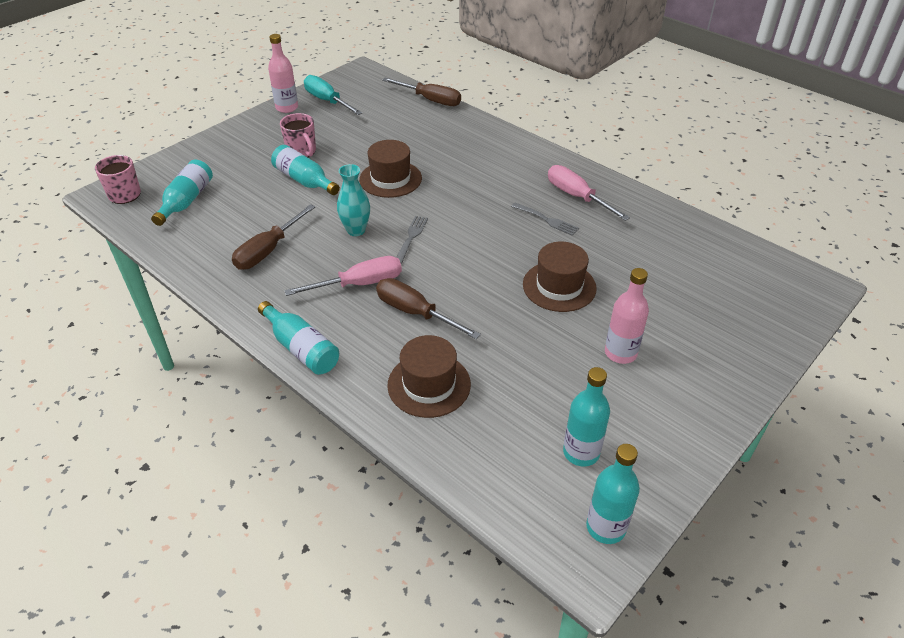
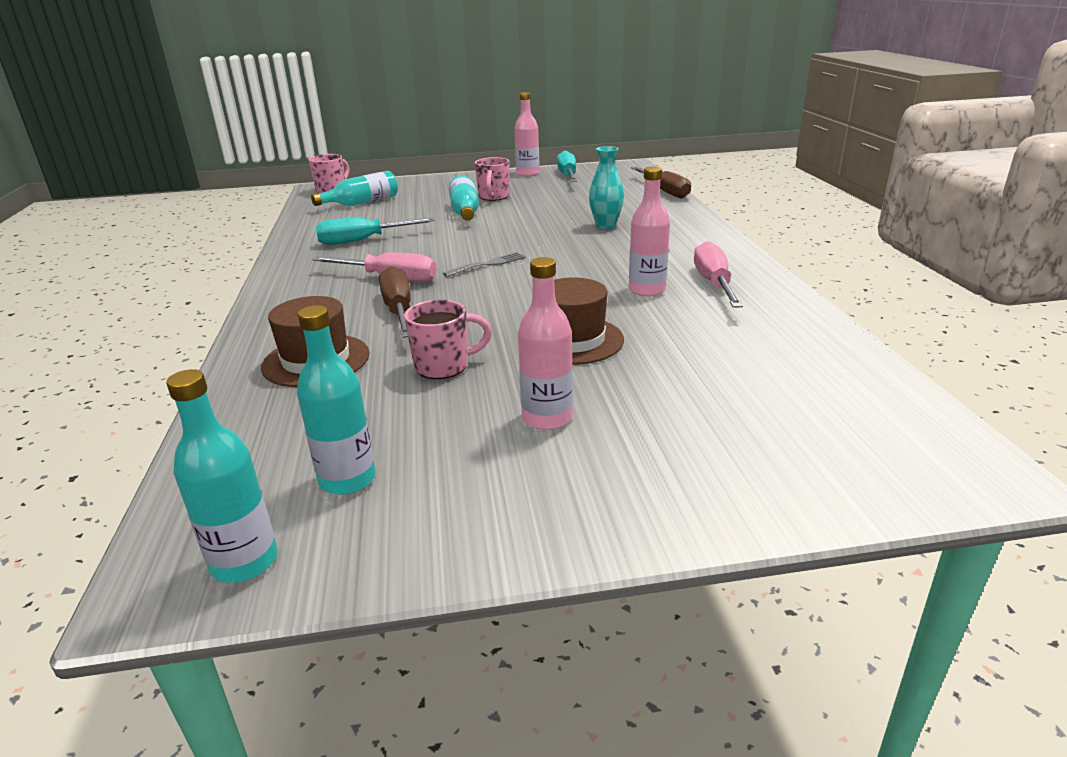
camera: 40 degrees right, 15 degrees down
brown screwdriver [232,204,315,270] -> turquoise screwdriver [316,217,435,245]
turquoise bottle [258,301,339,375] -> none
turquoise vase [337,164,370,236] -> turquoise vase moved to [589,146,624,229]
brown hat [359,140,422,198] -> none
grey fork [511,203,579,236] -> pink bottle [629,167,670,296]
none -> pink mug [404,300,492,379]

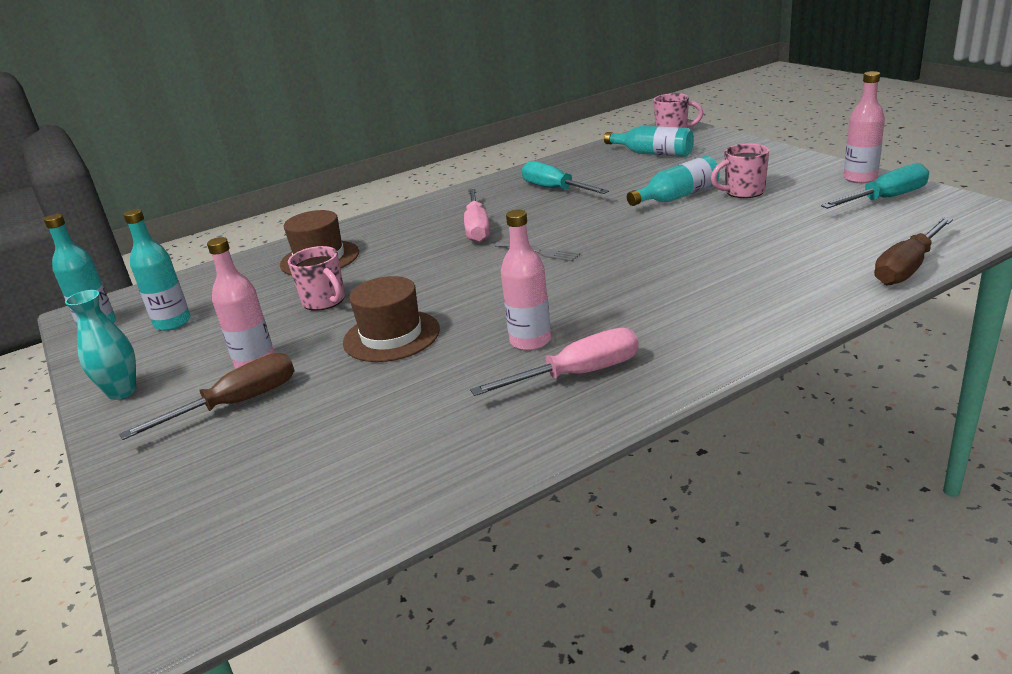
camera: 70 degrees right, 0 degrees up
brown screwdriver [379,266,411,338] -> brown screwdriver moved to [119,353,294,440]
turquoise vase [589,146,624,229] -> turquoise vase moved to [65,290,136,400]

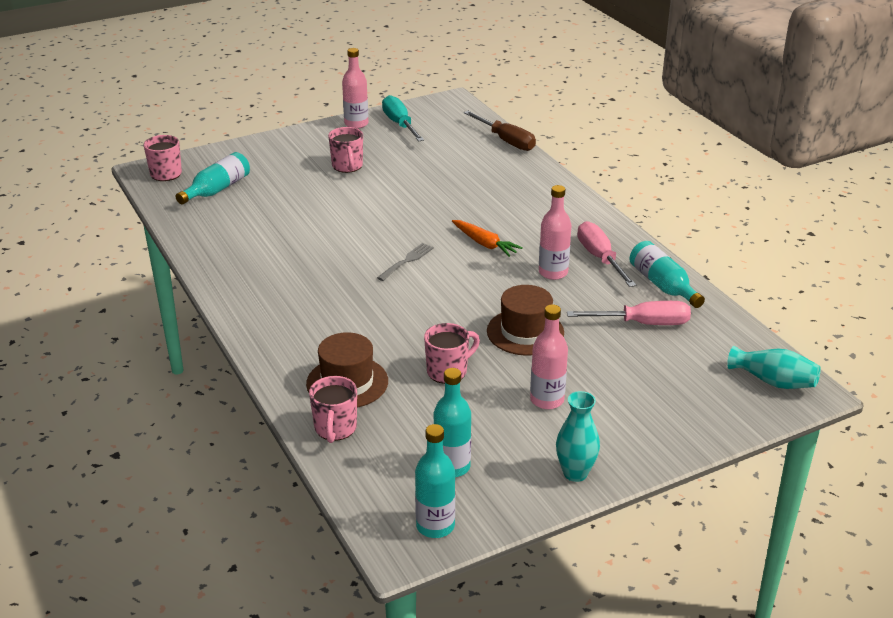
camera: 90 degrees left, 5 degrees up
brown screwdriver [119,353,294,440] -> none
pink screwdriver [464,189,490,243] -> pink screwdriver moved to [567,301,691,325]
turquoise screwdriver [522,161,609,194] -> none
turquoise bottle [627,156,720,206] -> turquoise bottle moved to [629,241,705,308]
none -> pink mug [309,376,357,443]
none -> orange carrot [452,220,523,257]
none -> turquoise vase [727,346,821,389]

